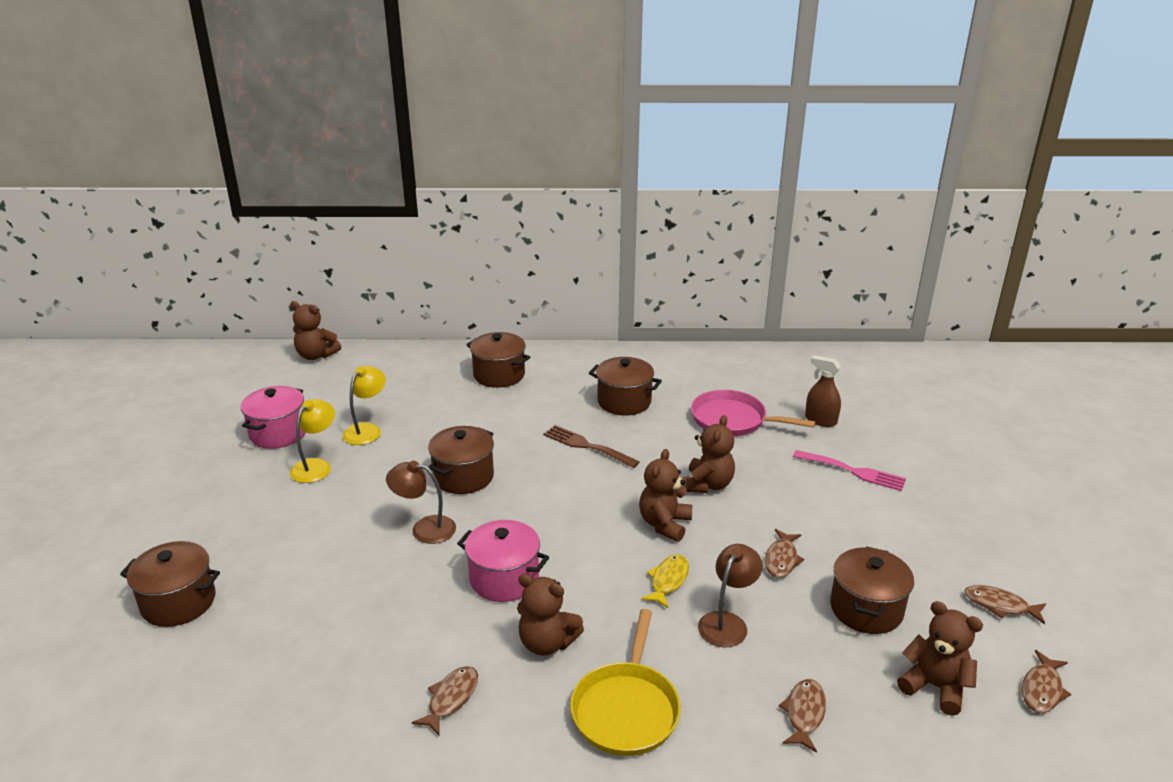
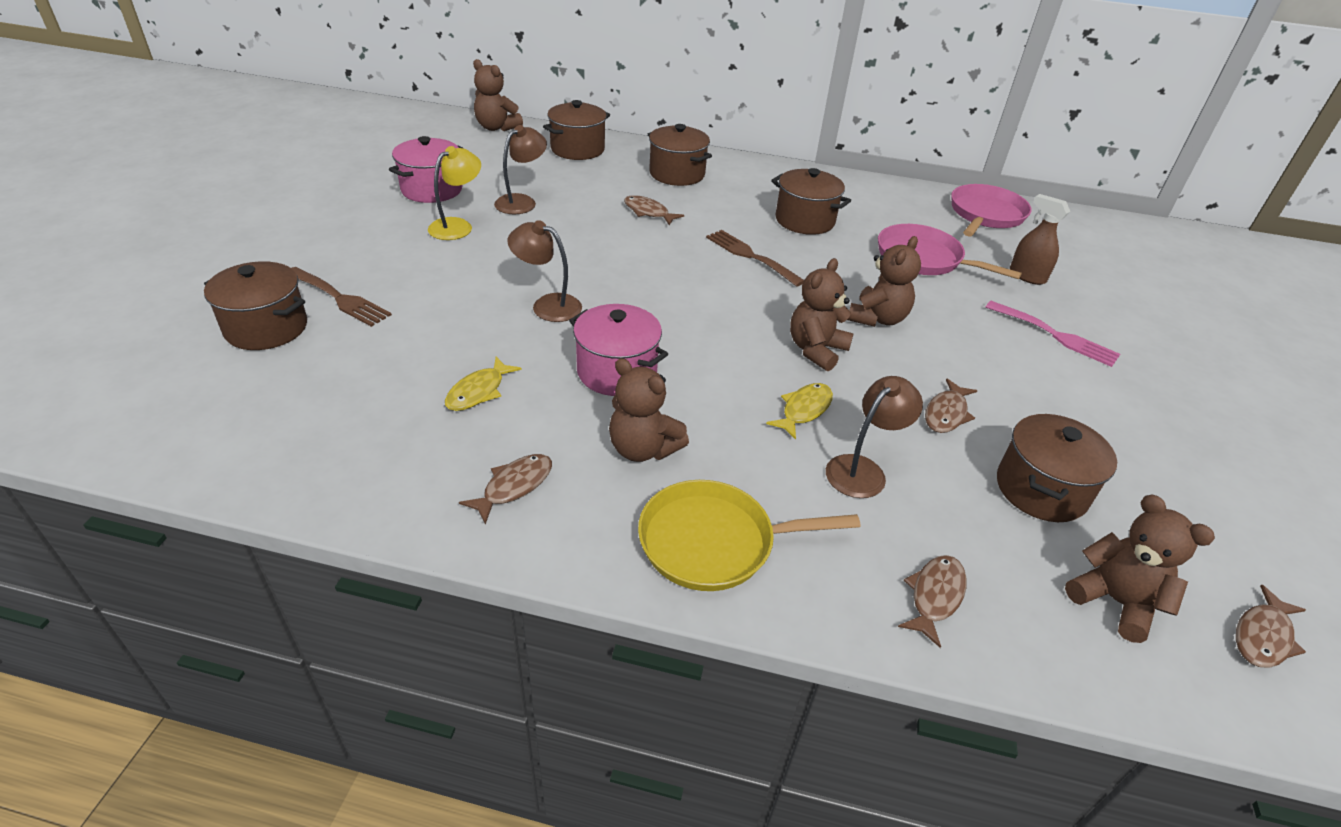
camera: 10 degrees right, 10 degrees up
yellow lamp [342,366,386,445] -> brown lamp [494,125,547,214]
brown pot [428,426,494,494] -> brown pot moved to [543,100,610,160]
yellow pan [570,609,681,756] -> yellow pan turned 60 degrees clockwise [638,480,860,591]
brown fish [964,585,1046,624] -> brown fish moved to [624,196,684,225]
none -> brown fork [291,267,392,327]
none -> yellow fish [445,357,522,411]
none -> pink pan [951,184,1032,236]

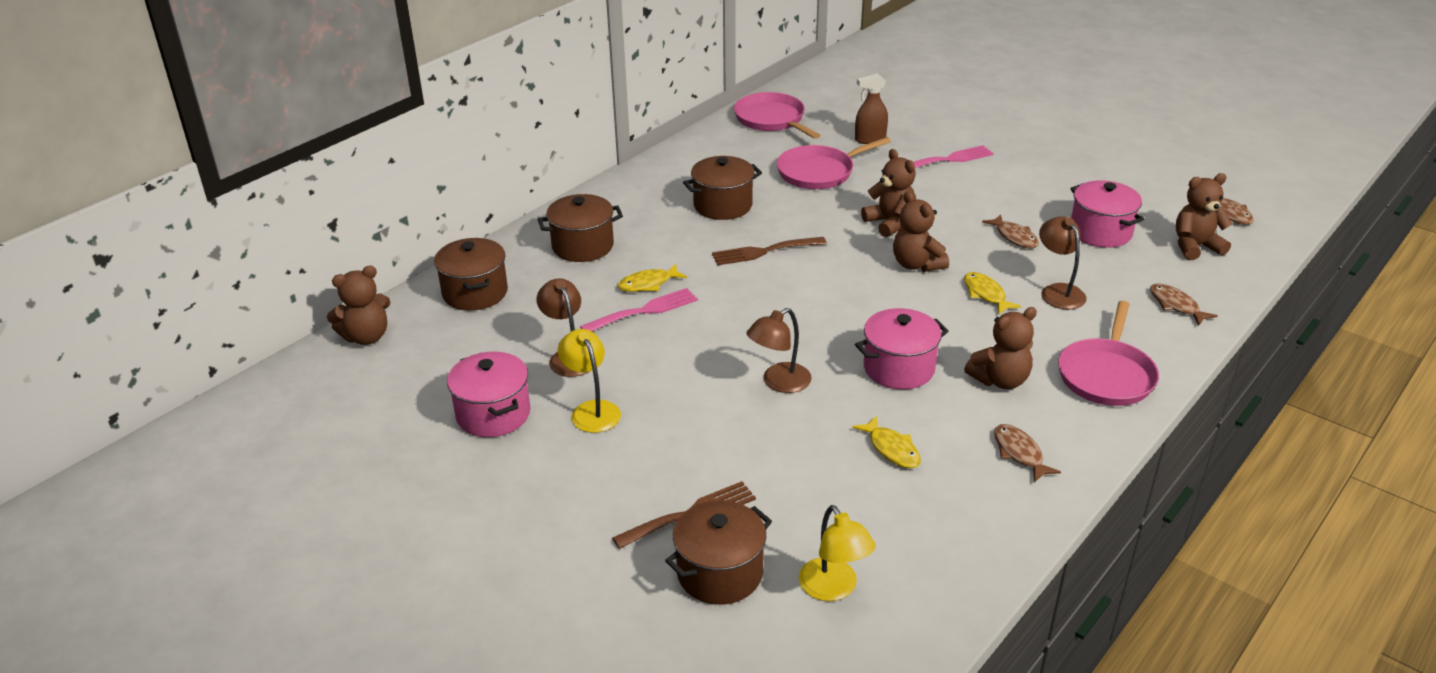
camera: 60 degrees left, 5 degrees down
brown fish [624,196,684,225] -> yellow fish [618,264,687,292]
yellow pan [638,480,860,591] -> pink pan [1058,301,1159,406]
brown pot [997,414,1117,522] -> pink pot [1070,180,1144,248]
none -> pink fork [580,288,698,331]
none -> yellow lamp [799,505,876,601]

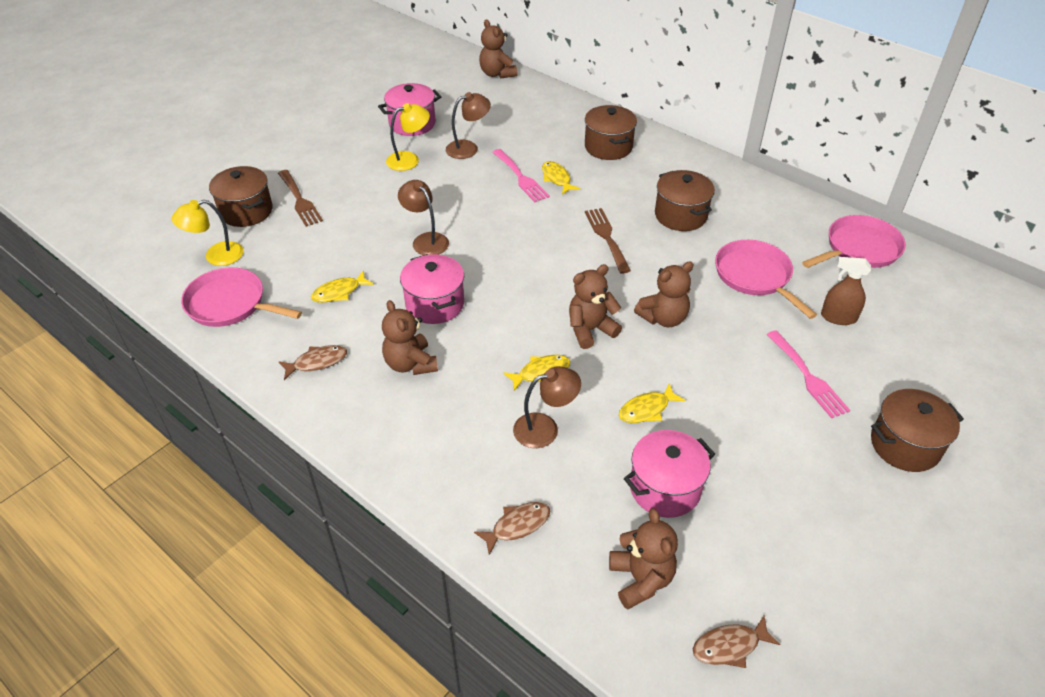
camera: 90 degrees right, 10 degrees up
brown pot [434,238,508,311] -> brown pot moved to [871,389,964,472]
brown spray bottle [855,74,888,144] -> brown spray bottle turned 60 degrees counterclockwise [821,257,871,325]
brown fish [982,214,1039,249] -> yellow fish [619,383,685,423]
pink pan [1058,301,1159,406] -> pink pan moved to [181,267,302,327]

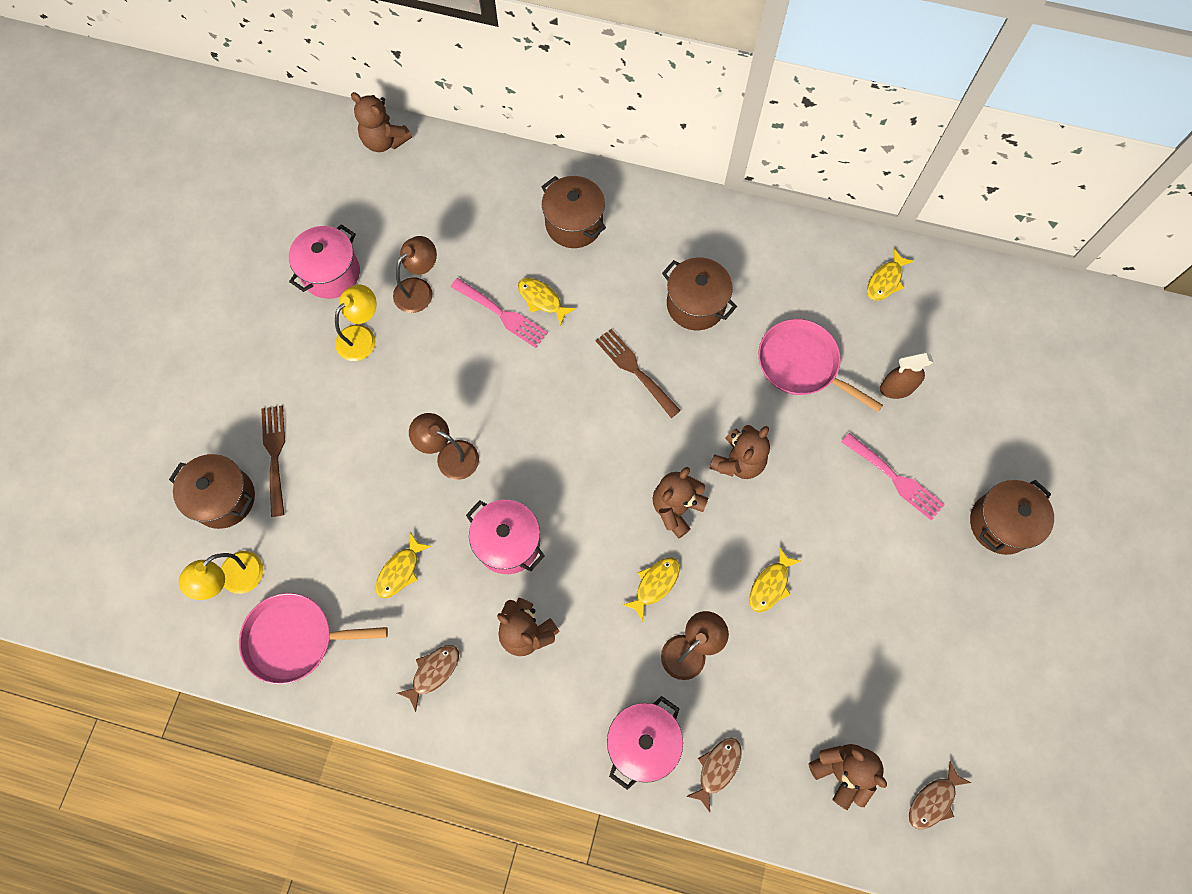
camera: 25 degrees left, 25 degrees up
brown fork [278,170,323,227] -> brown fork turned 135 degrees counterclockwise [261,406,285,517]
pink pot [624,430,715,518] -> pink pot moved to [607,696,683,790]
pink pan [802,215,906,268] -> yellow fish [867,249,914,301]

